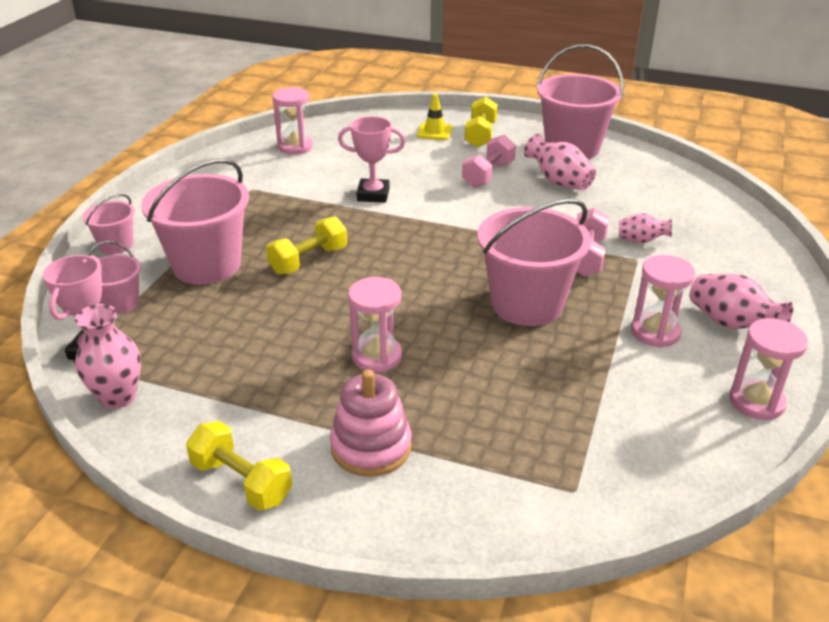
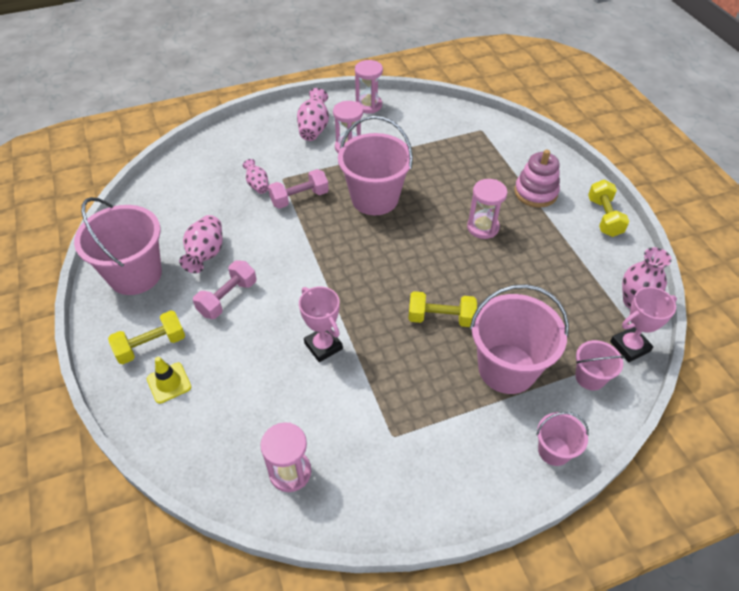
camera: 130 degrees left, 15 degrees up
pink dumbbell [462,135,516,188] -> pink dumbbell turned 45 degrees counterclockwise [193,260,257,319]

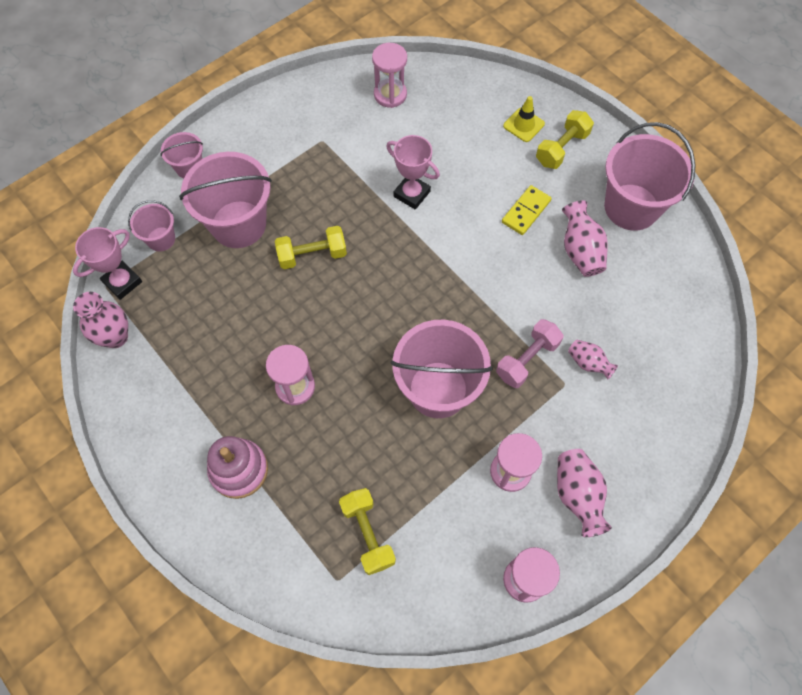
camera: 160 degrees right, 15 degrees up
pink dumbbell [193,260,257,319] -> yellow domino [502,185,552,235]
yellow dumbbell [588,180,630,237] -> yellow dumbbell moved to [339,488,396,575]

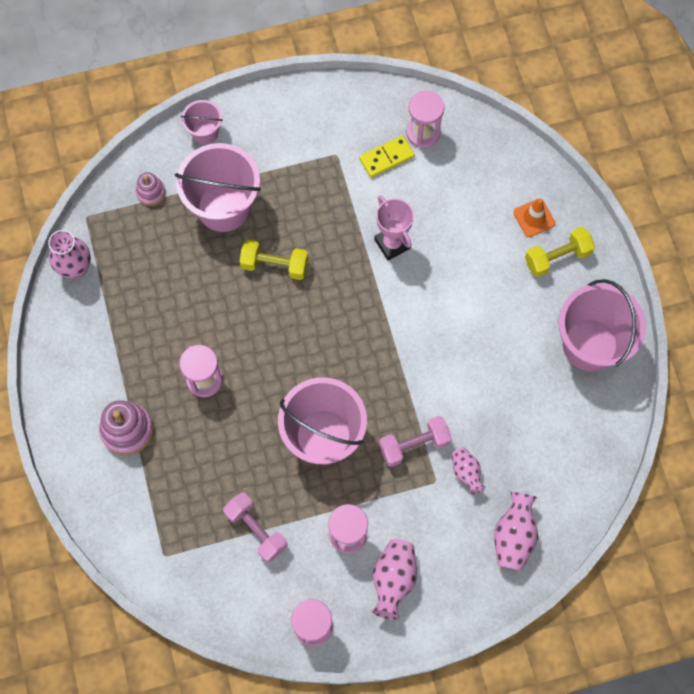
camera: 25 degrees right, 5 degrees up
pink trophy [73,227,142,300] -> none
pink bucket [128,200,175,252] -> pink stacking toy [136,172,166,206]
yellow dumbbell [339,488,396,575] -> none
yellow domino [502,185,552,235] -> yellow domino moved to [359,135,415,178]
yellow traffic cone [503,96,545,142] -> orange traffic cone [513,199,555,237]
pink vase [562,200,608,277] -> pink vase moved to [494,492,538,571]
none -> pink dumbbell [223,492,288,562]

